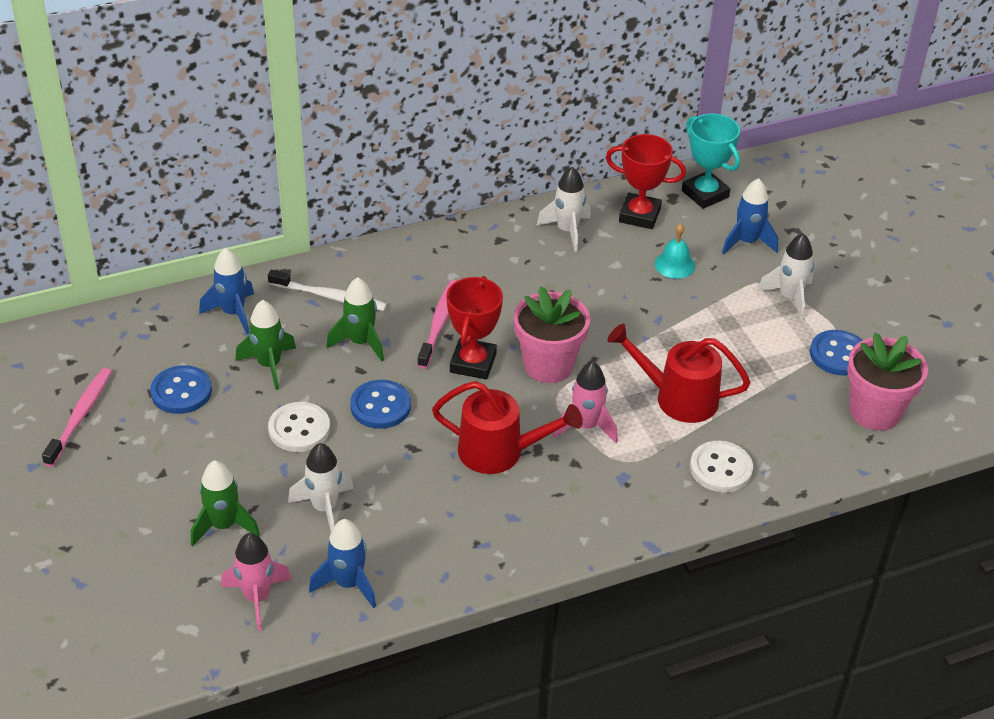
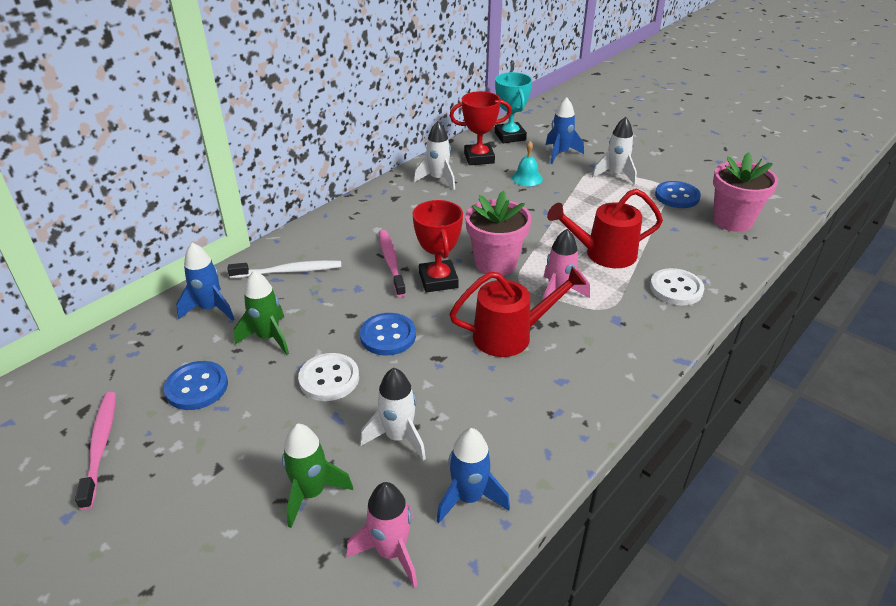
camera: 25 degrees left, 5 degrees down
green rocket [326,277,384,361] -> none
turquoise trophy [682,114,740,209] -> turquoise trophy turned 45 degrees clockwise [495,72,532,143]

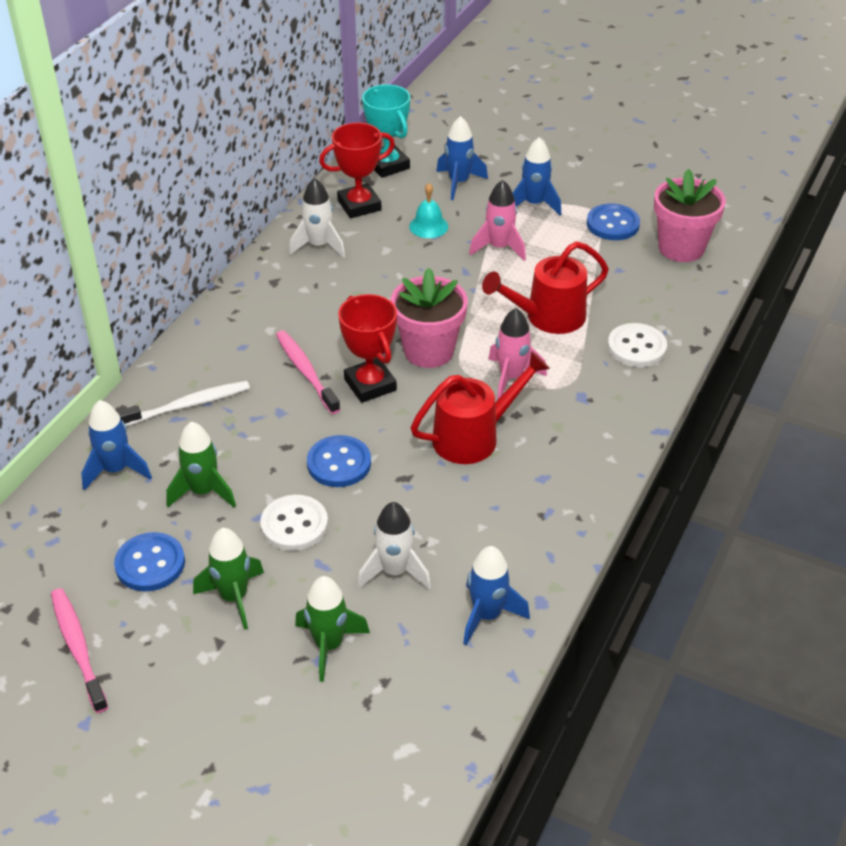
camera: 15 degrees left, 5 degrees up
pink rocket [346,482,417,587] -> pink rocket moved to [469,180,526,261]
white rocket [592,117,637,185] -> blue rocket [513,137,561,215]
none -> green rocket [193,528,264,630]

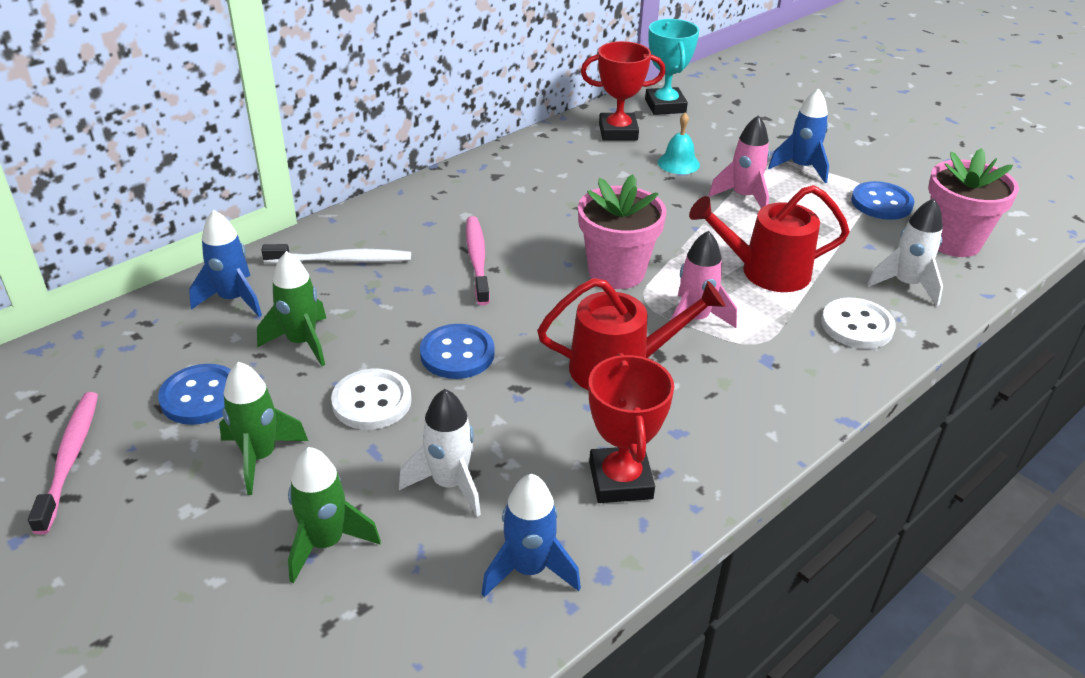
camera: 20 degrees right, 5 degrees down
white rocket [289,178,345,258] -> white rocket moved to [867,198,943,306]
red trophy [338,294,397,403] -> red trophy moved to [588,353,674,503]
blue rocket [436,116,488,200] -> none

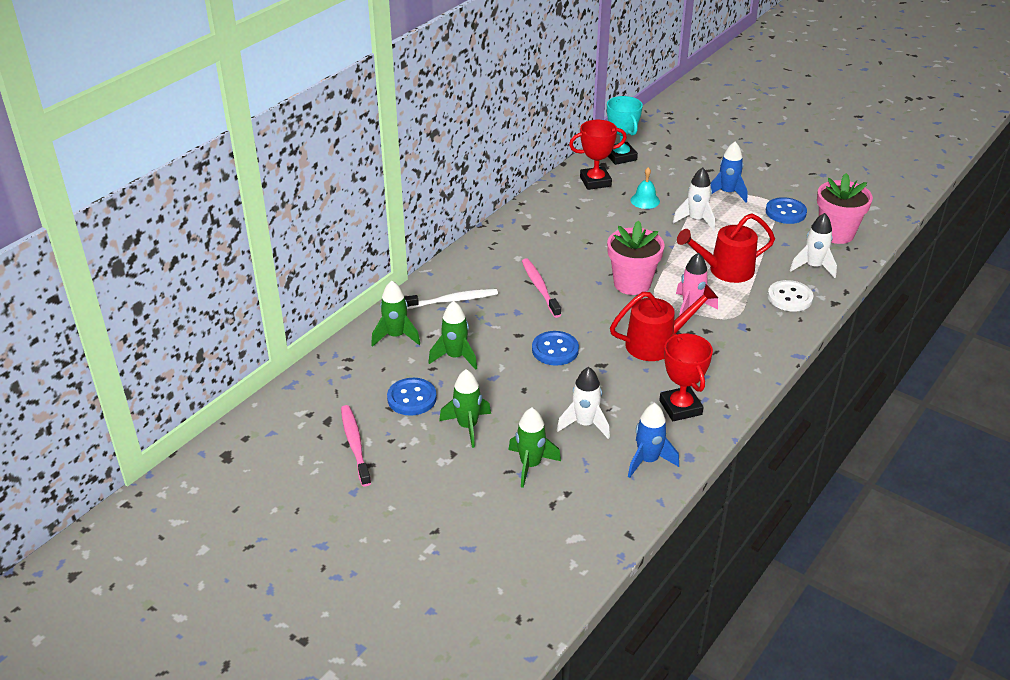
camera: 10 degrees left, 0 degrees up
blue rocket [189,210,262,317] -> green rocket [371,281,420,347]
white button [331,369,412,430] -> none
pink rocket [708,115,770,208] -> white rocket [673,167,715,231]

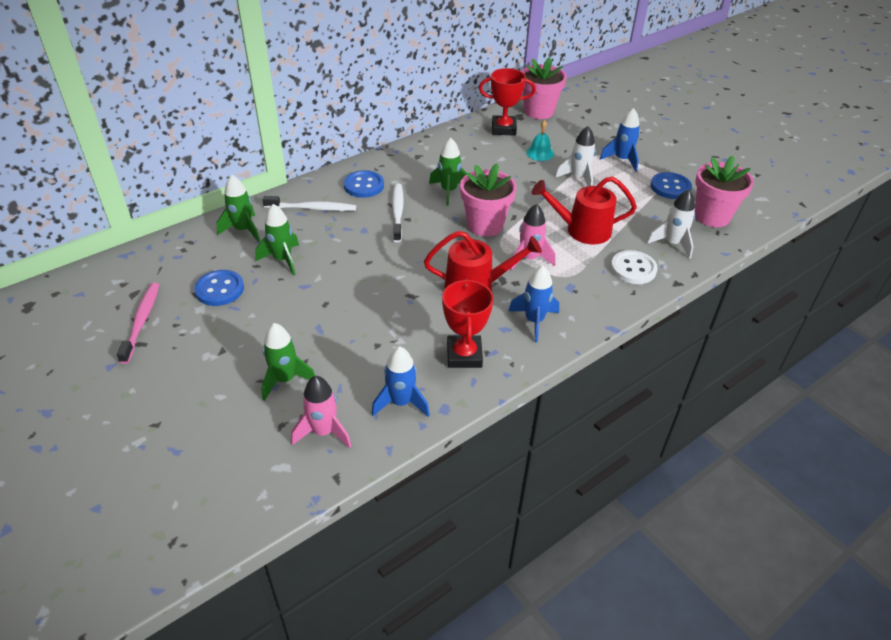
camera: 15 degrees right, 5 degrees up
green rocket [439,369,491,448] -> green rocket moved to [429,138,467,206]
pink toothbrush [522,258,561,318] -> white toothbrush [392,183,404,242]
blue button [532,331,579,366] -> blue button moved to [344,170,384,198]
white rocket [557,367,610,439] -> none
turquoise trophy [607,96,643,165] -> pink flower pot [521,57,567,119]
none -> pink rocket [291,376,352,448]
none -> blue rocket [508,265,559,342]

